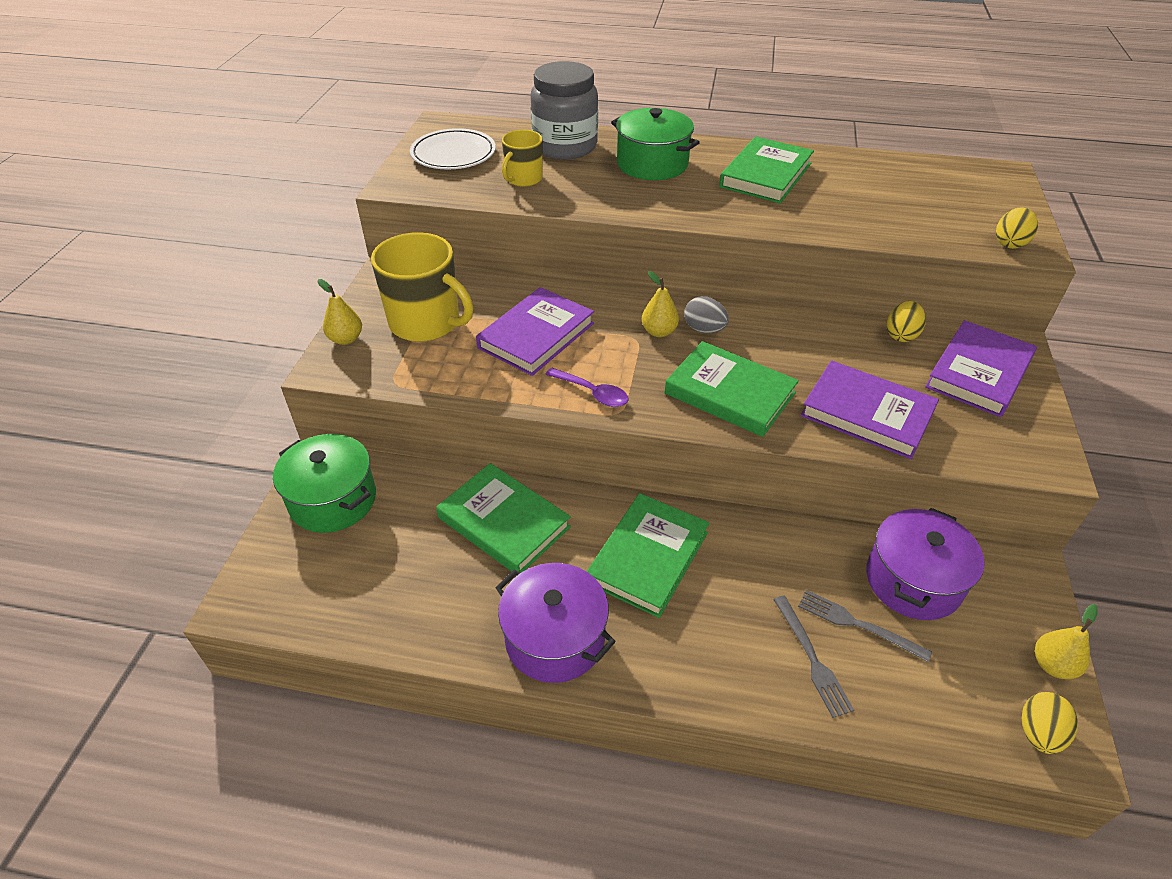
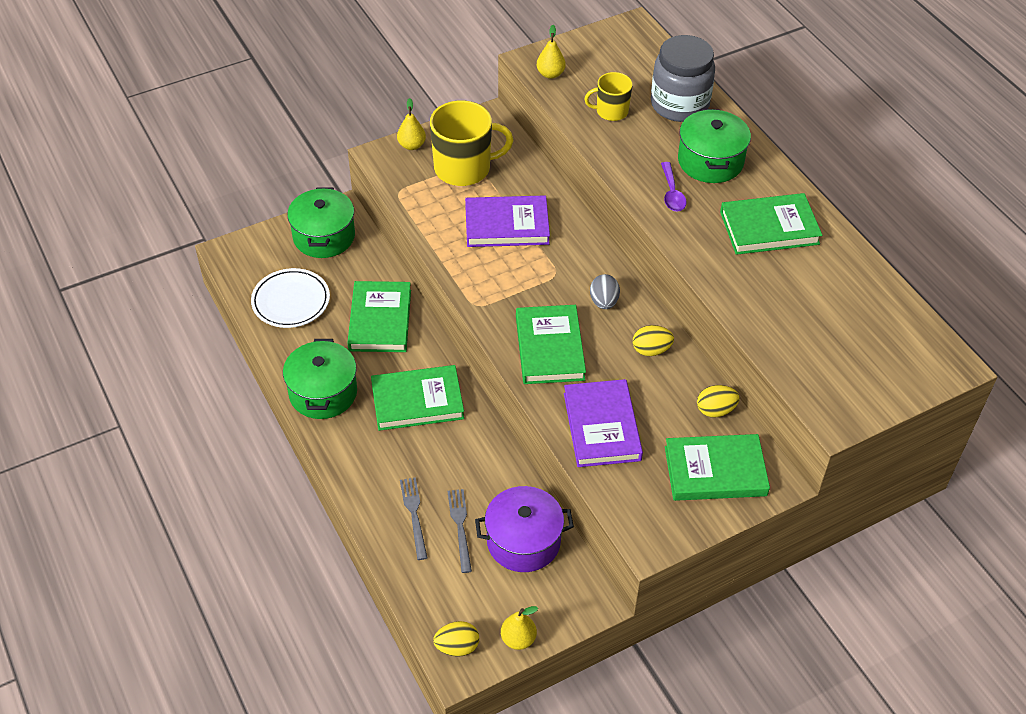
camera: 50 degrees right, 5 degrees up
yellow mug [371,232,473,342] -> yellow mug turned 90 degrees counterclockwise [430,100,513,186]
white plate [410,128,496,169] -> white plate moved to [251,268,330,328]
purple pot [495,563,616,683] -> green pot [283,339,357,419]
purple spoon [545,368,629,407] -> purple spoon moved to [661,162,687,211]
yellow pear [642,271,679,337] -> yellow pear moved to [536,25,566,79]
grey fork [773,596,854,718] -> grey fork turned 135 degrees clockwise [400,477,427,560]
purple book [925,320,1037,417] -> green book [665,434,770,501]
yellow egg [996,207,1038,249] -> yellow egg moved to [633,325,674,356]

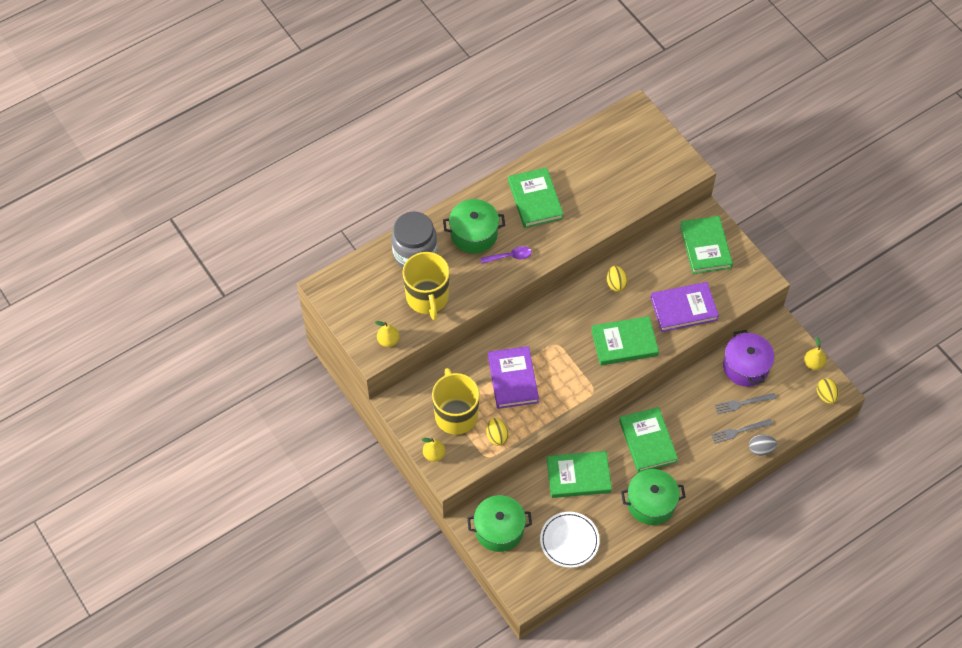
camera: 95 degrees left, 10 degrees up
yellow mug [584,72,633,121] -> yellow mug [402,252,450,320], size x1.79
grey egg [590,274,620,309] -> grey egg moved to [749,435,777,456]
yellow egg [697,385,740,417] -> yellow egg moved to [486,418,509,446]

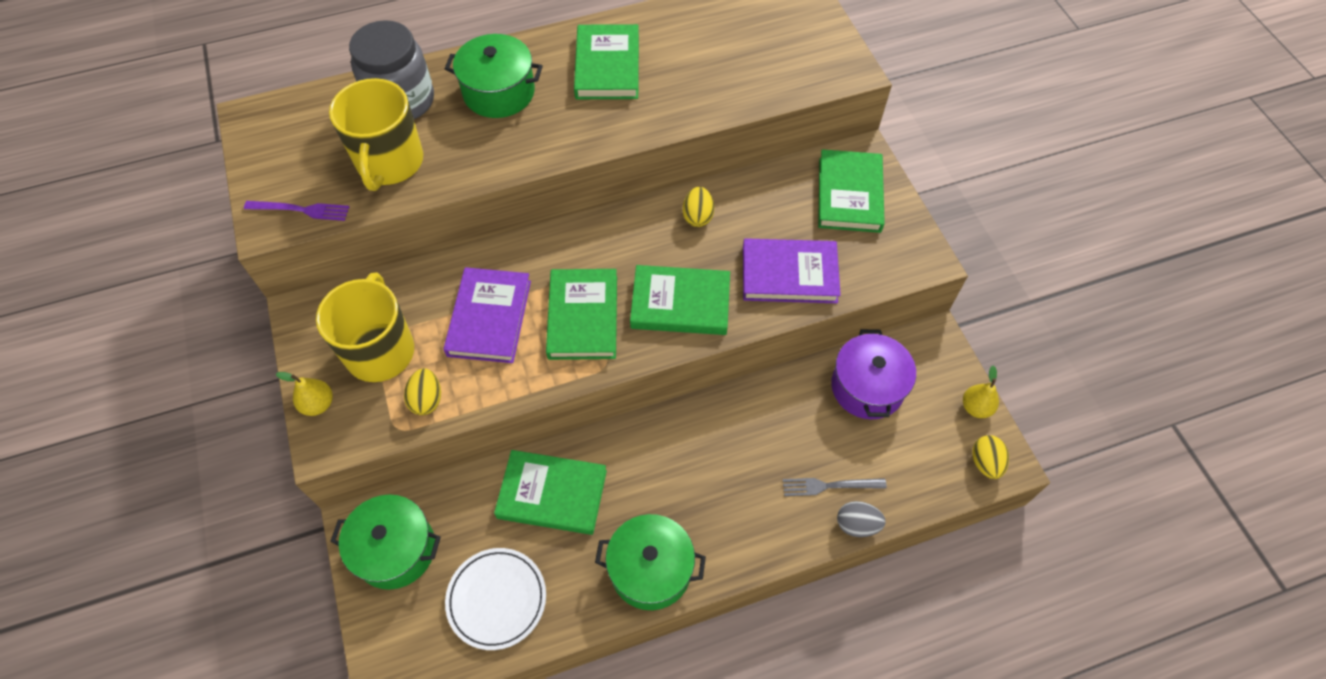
camera: 15 degrees right, 0 degrees up
yellow pear [375,321,400,347] -> purple fork [244,201,349,221]
purple spoon [481,246,532,264] -> none
green book [619,407,678,473] -> green book moved to [546,269,617,360]
grey fork [715,393,776,414] -> none

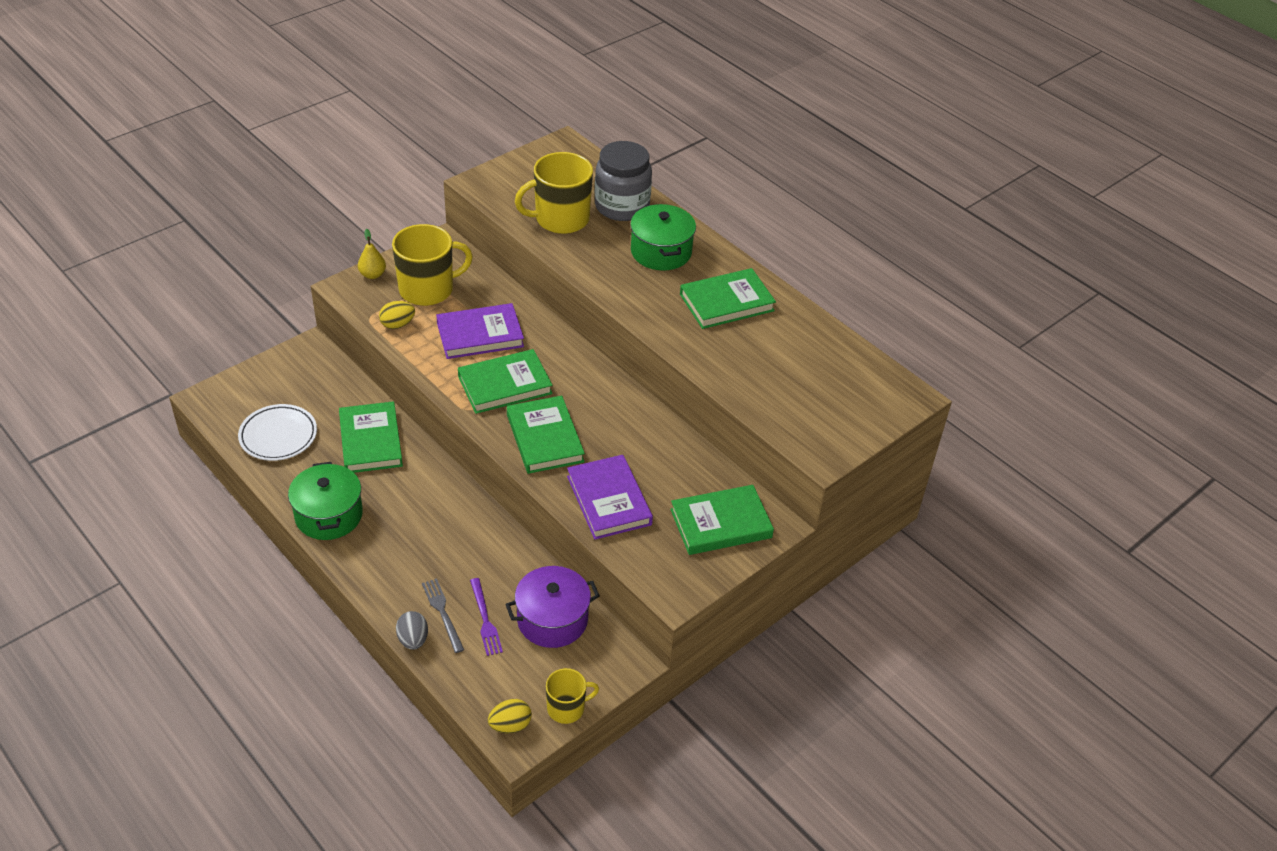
camera: 65 degrees right, 15 degrees down
purple fork [244,201,349,221] -> purple fork moved to [470,578,503,656]
green pot [330,495,441,590] -> none
yellow egg [683,187,714,227] -> none
yellow pear [963,365,999,418] -> yellow mug [546,668,599,724]

